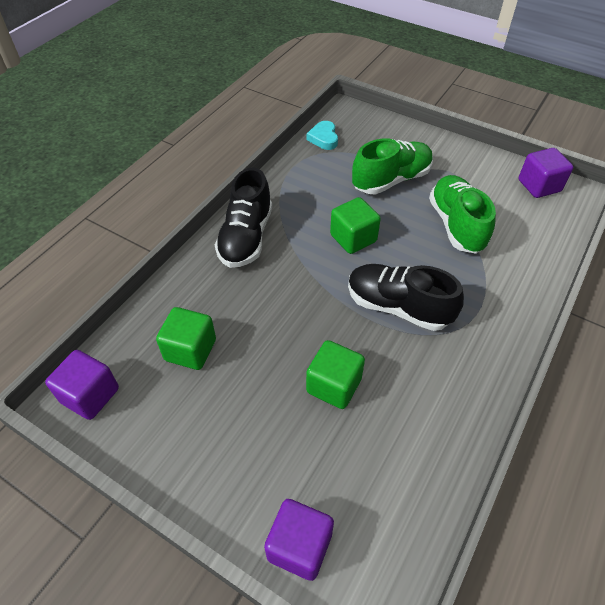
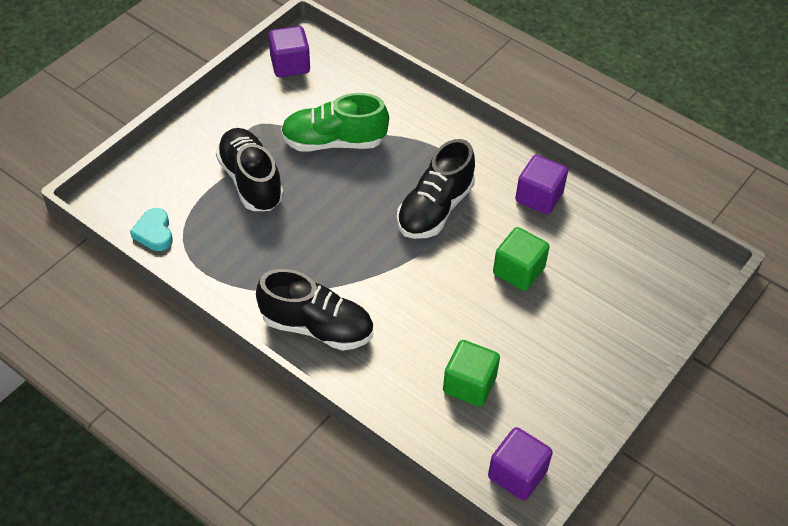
camera: 85 degrees left, 0 degrees up
purple cube [264,499,334,581] -> purple cube moved to [515,155,568,214]
turquoise heart [307,121,338,150] -> turquoise heart turned 75 degrees clockwise [130,208,173,251]
green cube [330,197,381,254] -> none
green shoe [352,138,433,194] -> black shoe [216,128,284,211]

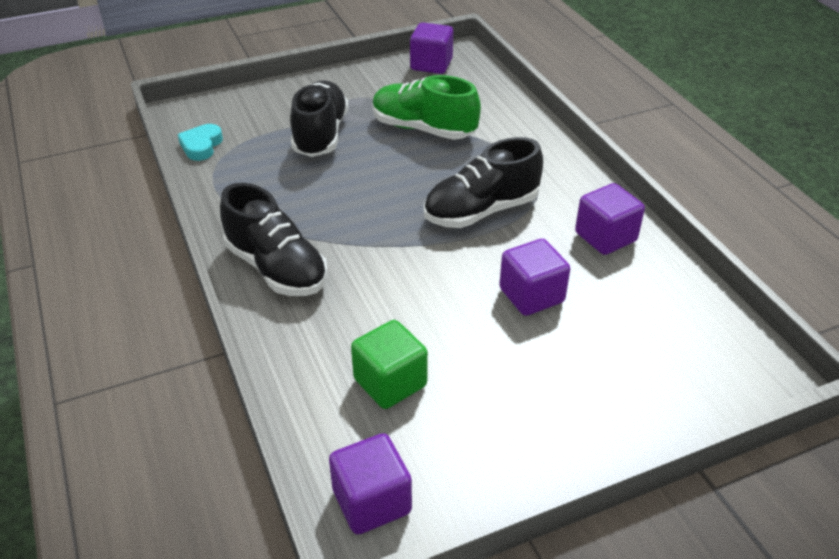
camera: 30 degrees right, 10 degrees down
green cube [493,227,549,291] -> purple cube [499,239,570,316]

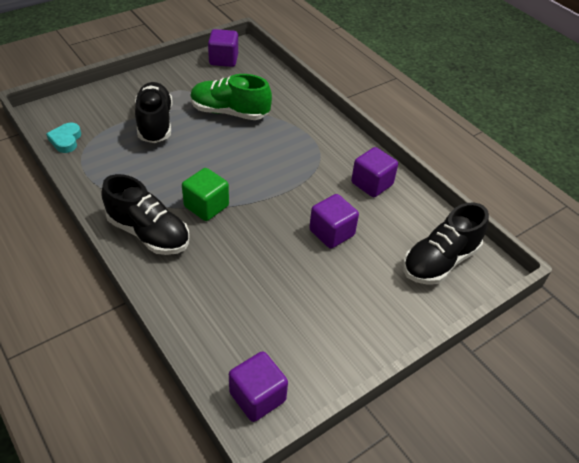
camera: 15 degrees left, 5 degrees up
green cube [351,320,428,409] -> green cube moved to [182,168,229,221]
black shoe [424,137,543,228] -> black shoe moved to [403,202,489,285]

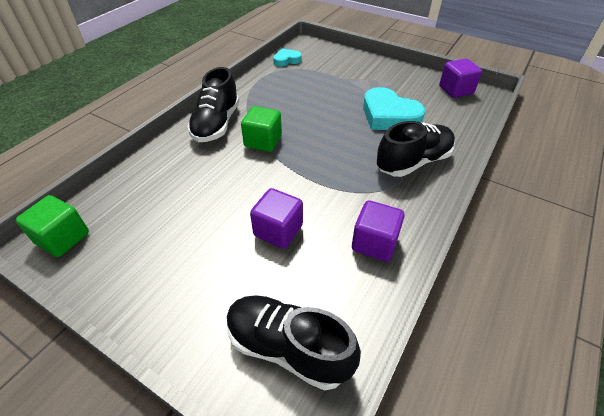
camera: 70 degrees right, 0 degrees up
black shoe [135,82,172,143] -> black shoe moved to [376,121,455,177]
green shoe [190,74,272,120] -> turquoise heart [363,87,425,130]
purple cube [229,351,288,422] -> green cube [16,195,89,257]

